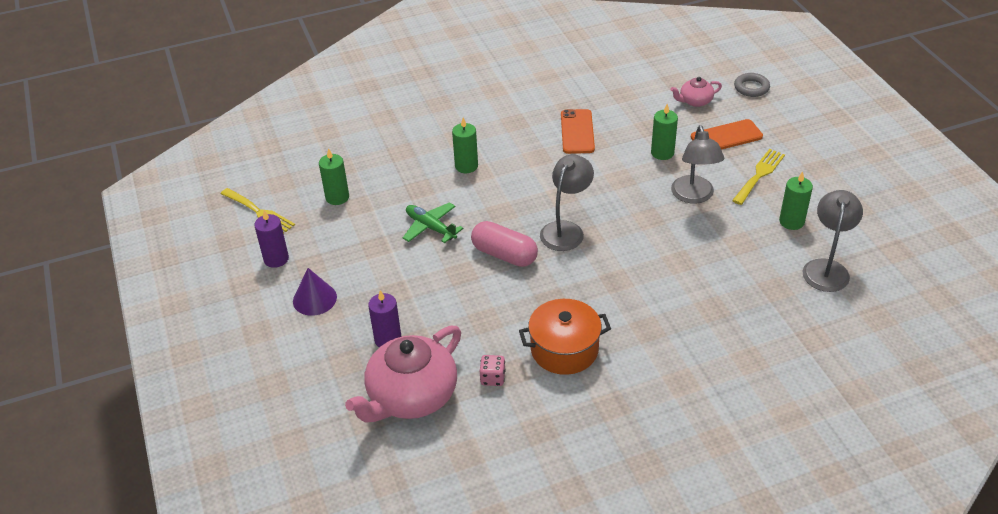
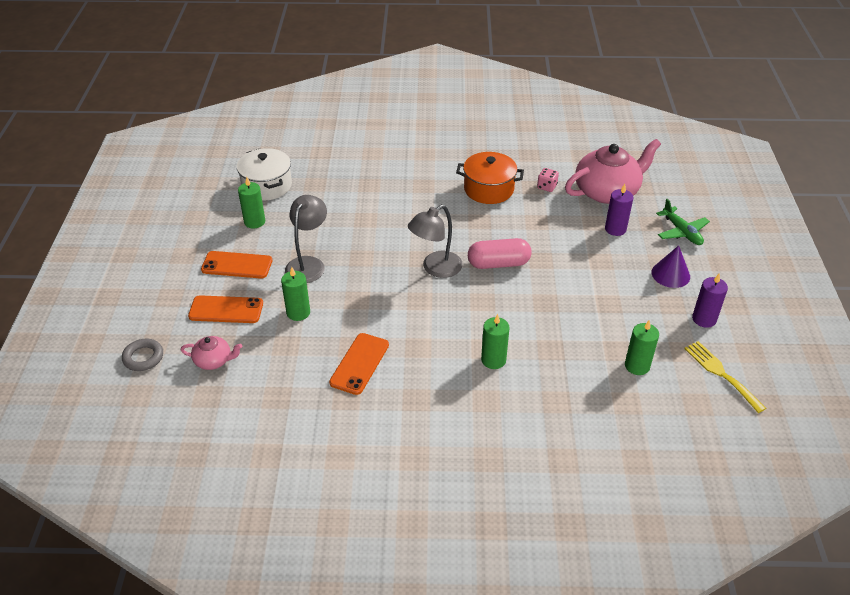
camera: 160 degrees left, 0 degrees up
green plane [403,202,463,243] -> green plane moved to [656,199,710,245]
pink capsule [471,221,538,267] -> pink capsule turned 60 degrees counterclockwise [468,238,532,269]
yellow fork [732,149,785,205] -> orange phone [201,251,272,279]
grey lamp [803,190,863,292] -> white pot [237,148,292,200]

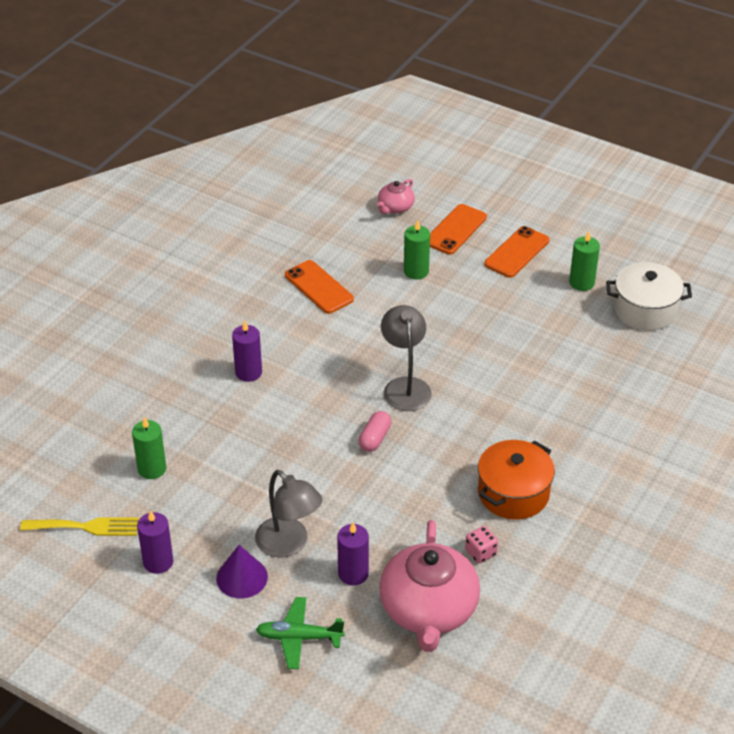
camera: 120 degrees right, 0 degrees up
grey ring [122,339,163,371] -> none
grey lamp [285,195,327,283] -> grey lamp moved to [255,470,323,558]
pink capsule [468,238,532,269] -> pink capsule [359,411,392,452], size x0.62
green candle [481,314,510,369] -> purple candle [232,321,262,382]

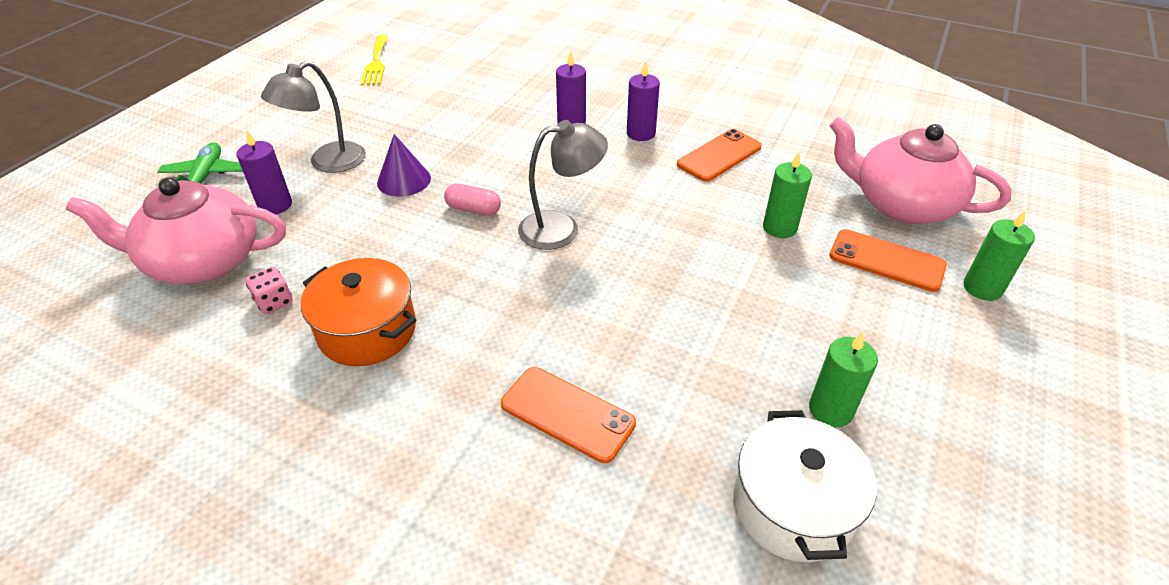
camera: 85 degrees right, 0 degrees up
green candle [132,417,166,479] -> green candle moved to [963,210,1035,301]
purple candle [137,510,173,574] -> purple candle moved to [627,62,660,141]
purple cone [216,545,268,599] -> purple cone moved to [377,134,431,197]
pink teapot [377,179,415,214] -> pink teapot [829,117,1012,224], size x2.10
orange phone [484,226,549,278] -> orange phone moved to [501,367,636,463]

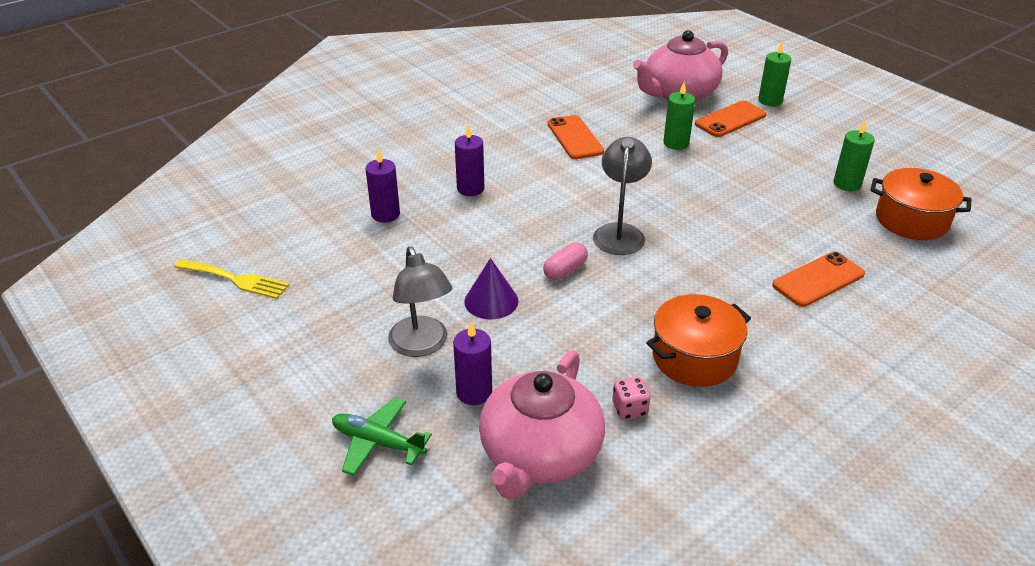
camera: 65 degrees left, 5 degrees down
purple candle [627,62,660,141] -> purple candle moved to [366,149,400,222]
white pot [733,410,877,562] -> orange pot [871,168,972,240]

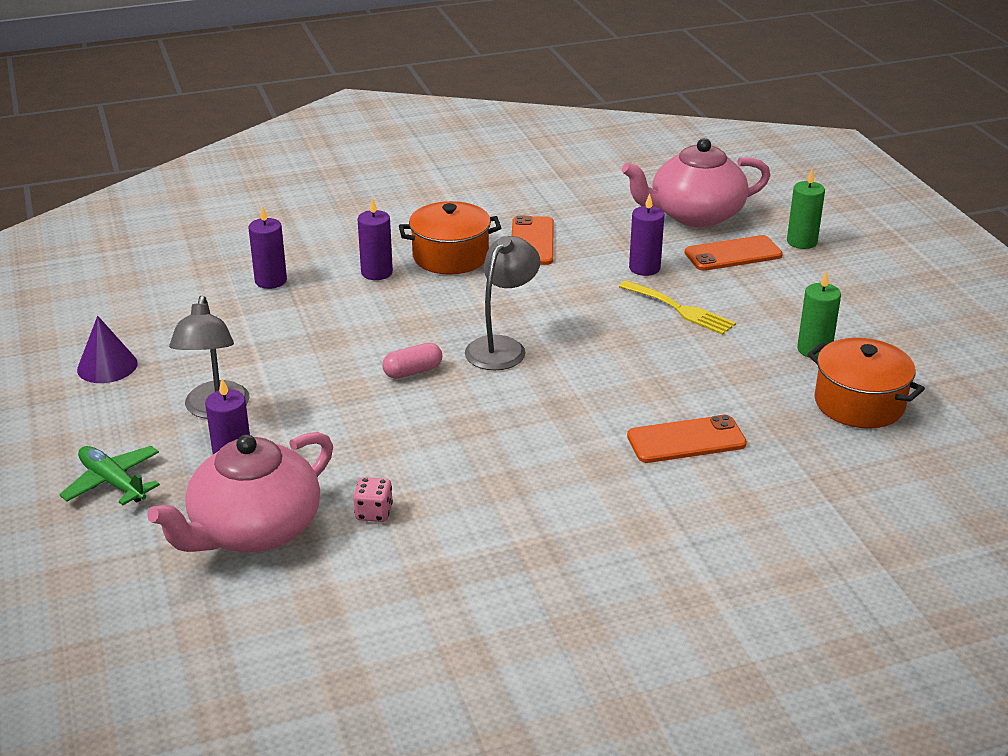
camera: 20 degrees right, 5 degrees down
yellow fork [175,259,289,299] -> yellow fork moved to [619,280,736,335]
purple cone [464,258,519,319] -> purple cone moved to [77,316,138,383]
orange pot [646,294,751,387] -> orange pot moved to [399,201,501,275]
green candle [663,83,695,150] -> purple candle [629,194,664,276]

